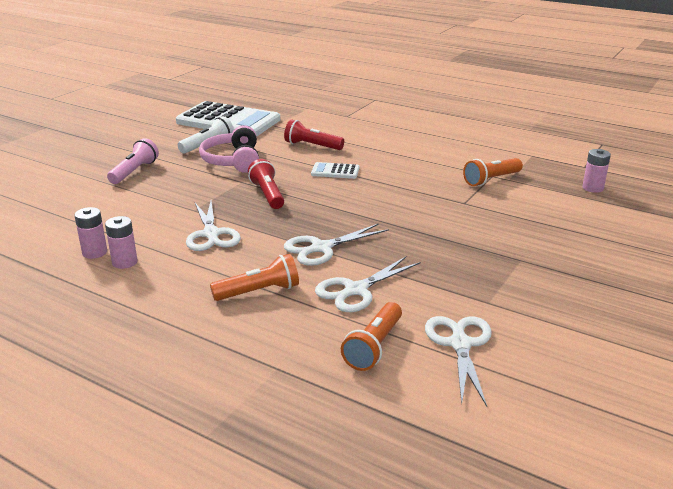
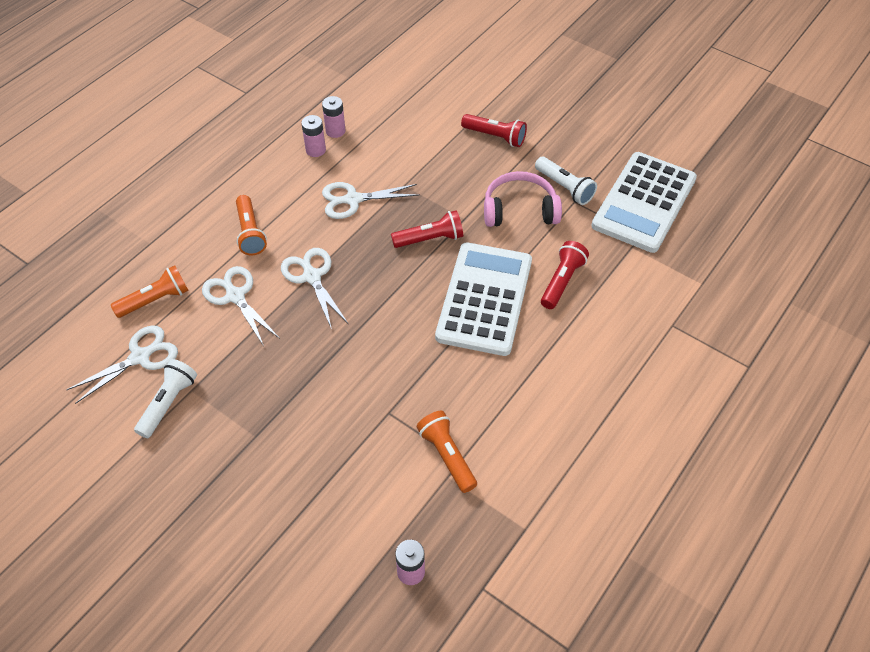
camera: 95 degrees right, 25 degrees up
pink flashlight [107,138,159,184] -> red flashlight [461,114,527,147]
white calculator [311,162,359,179] -> white calculator [435,242,532,356], size x2.36
orange flashlight [341,302,402,371] -> orange flashlight turned 120 degrees clockwise [111,265,189,318]
white scissors [425,316,492,407] -> white scissors turned 45 degrees counterclockwise [66,325,178,404]
none -> white flashlight [134,359,197,438]

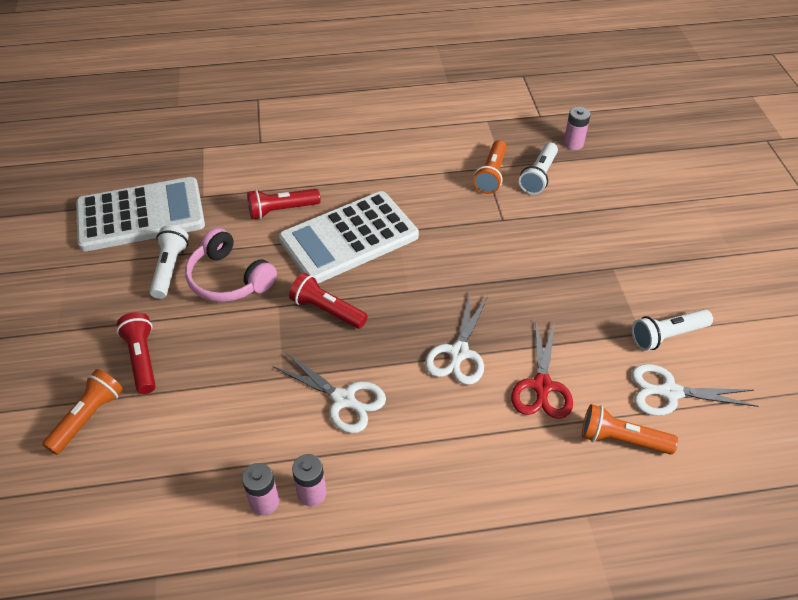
camera: 135 degrees left, 5 degrees down
white scissors [202,266,279,346] -> red scissors [511,320,573,419]
orange flashlight [236,195,267,255] -> orange flashlight moved to [42,369,123,455]
none -> white flashlight [519,143,558,195]

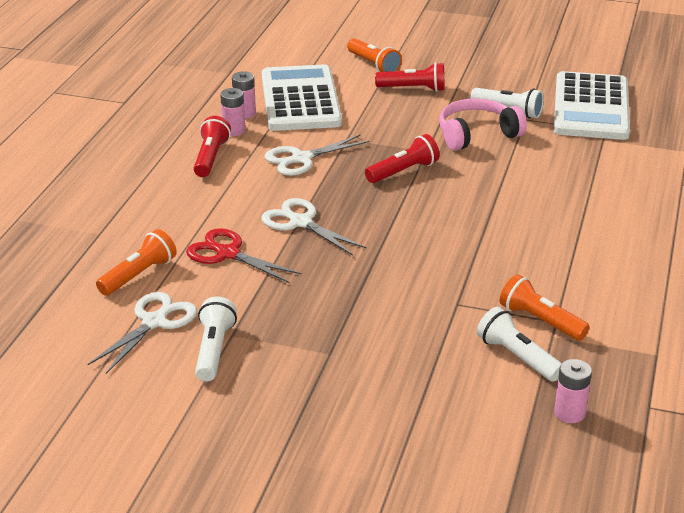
camera: 115 degrees right, 15 degrees down
red flashlight [247,189,321,219] -> red flashlight moved to [194,116,231,177]
white calculator [279,191,419,283] -> white calculator moved to [262,65,342,131]

